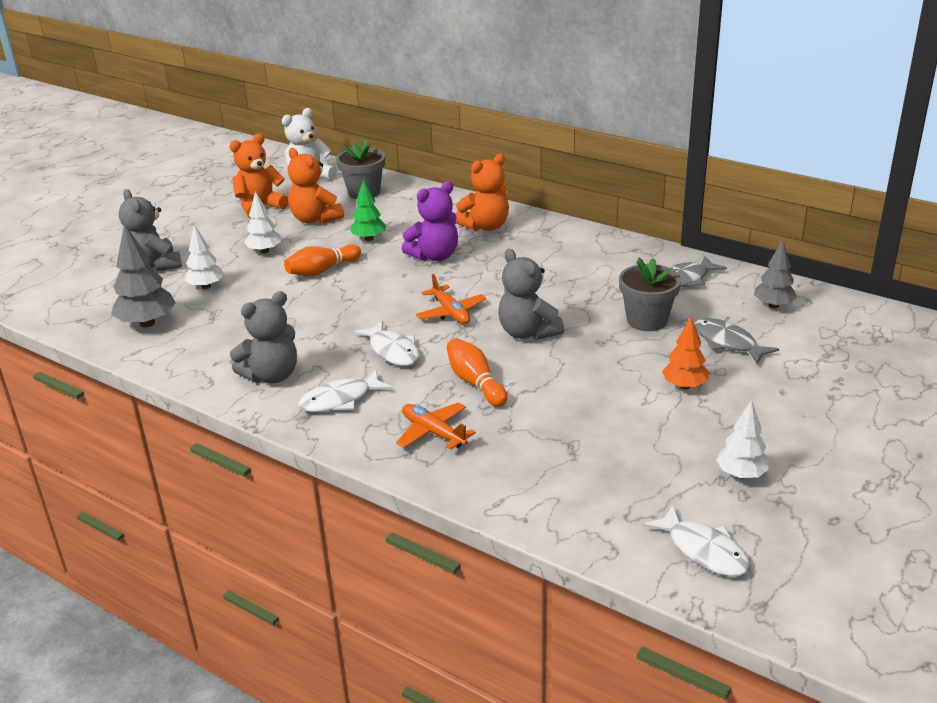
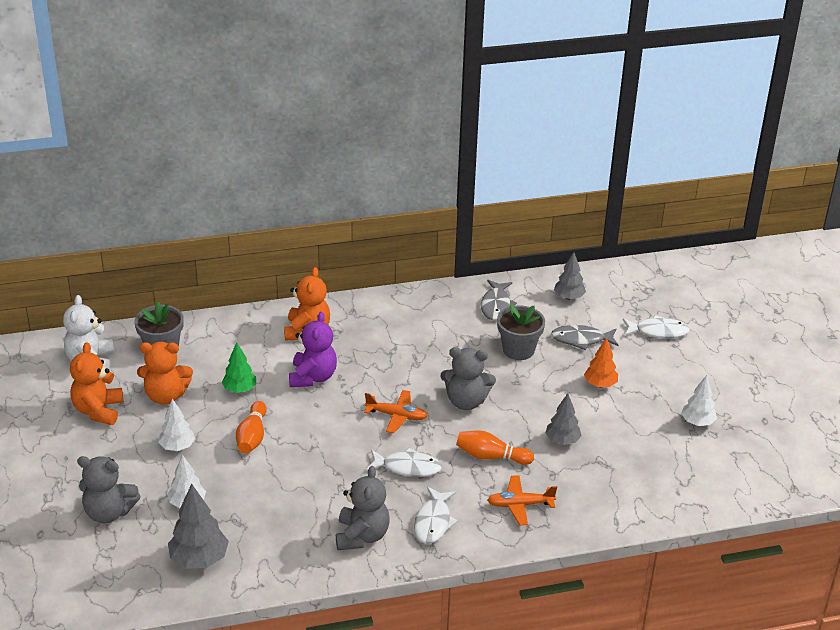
camera: 50 degrees left, 5 degrees up
white fish [643,505,750,576] -> white fish moved to [623,315,690,338]
none -> grey tree [545,393,582,445]

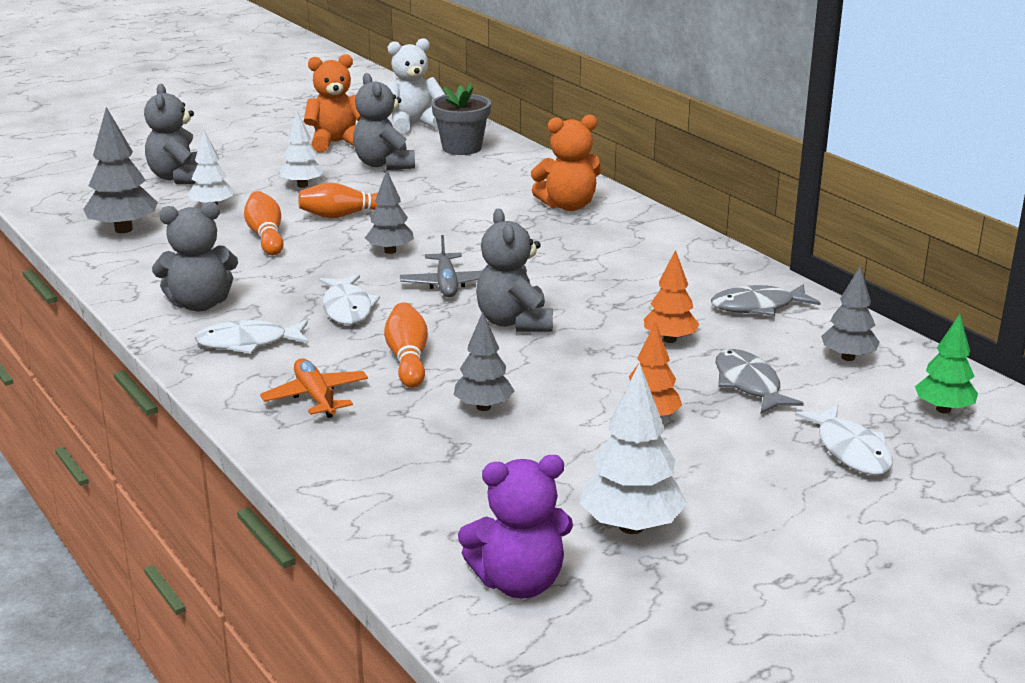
camera: 70 degrees right, 10 degrees down
orange teddy bear [137,342,193,405] -> grey teddy bear [353,73,415,170]
green tree [222,342,256,393] -> green tree moved to [915,314,978,414]
purple teddy bear [289,312,337,387] -> purple teddy bear moved to [458,455,573,599]
orange plane [364,390,428,433] -> grey plane [400,235,482,297]
grey flower pot [497,304,545,360] -> orange tree [644,250,699,343]
white tree [681,375,717,426] -> white tree [580,363,687,534], size x1.52
none -> orange bowling pin [244,191,284,255]
none -> grey tree [365,170,414,254]

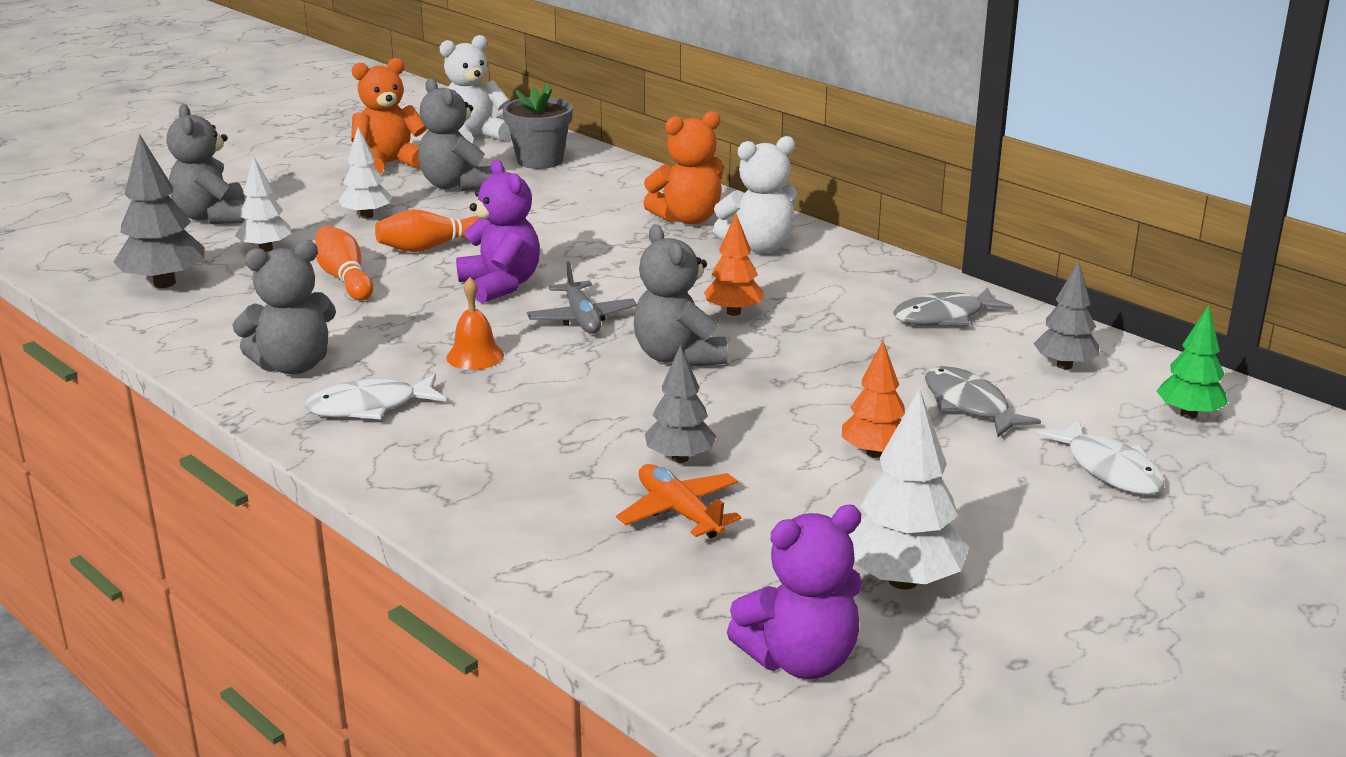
camera: 10 degrees left, 0 degrees up
orange plane [260,358,368,418] -> orange plane moved to [616,464,741,538]
white fish [319,274,380,325] -> orange bell [446,277,504,370]
grey tree [365,170,414,254] -> purple teddy bear [456,160,540,303]
orange bowling pin [384,302,428,388] -> none
orange tree [644,250,699,343] -> orange tree moved to [704,213,764,316]
none -> white teddy bear [713,136,797,253]

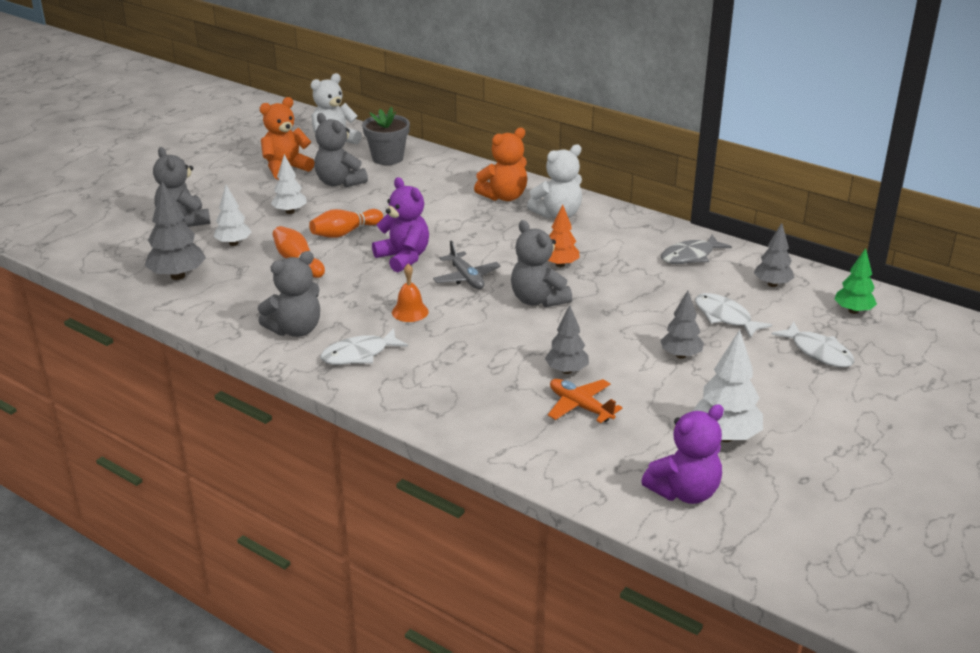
camera: 10 degrees left, 5 degrees up
orange tree [842,341,905,458] -> grey tree [660,291,704,359]
grey fish [925,366,1041,437] -> white fish [695,293,772,338]

